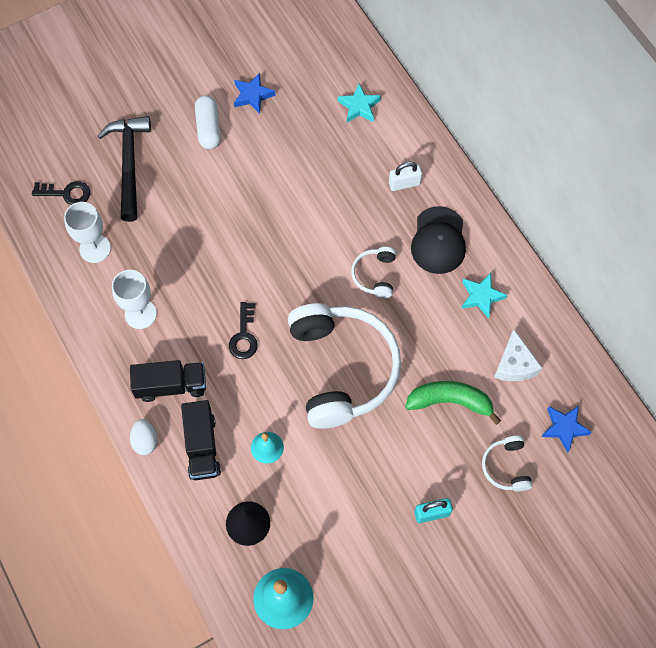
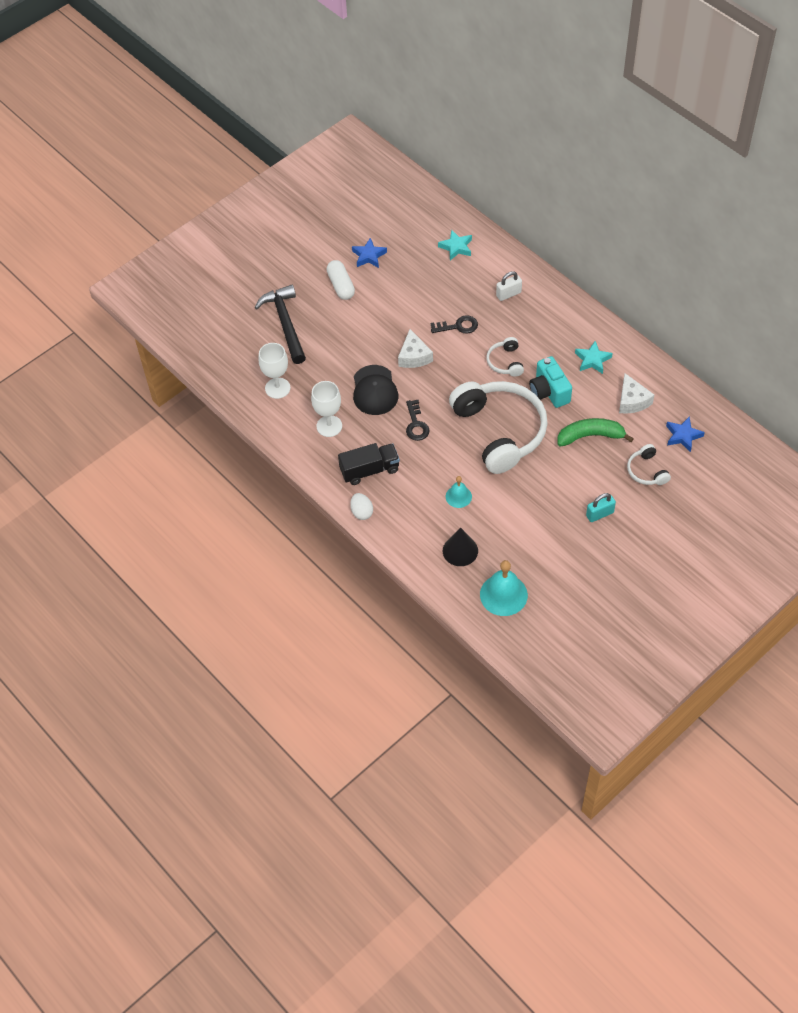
camera: 10 degrees left, 10 degrees down
black key [32,181,90,205] -> black key moved to [430,315,478,334]
black truck [181,400,221,480] -> none
black cap [411,206,466,274] -> black cap moved to [353,365,398,415]
none -> white cheese [398,329,433,368]
none -> turquoise camera [529,356,572,408]

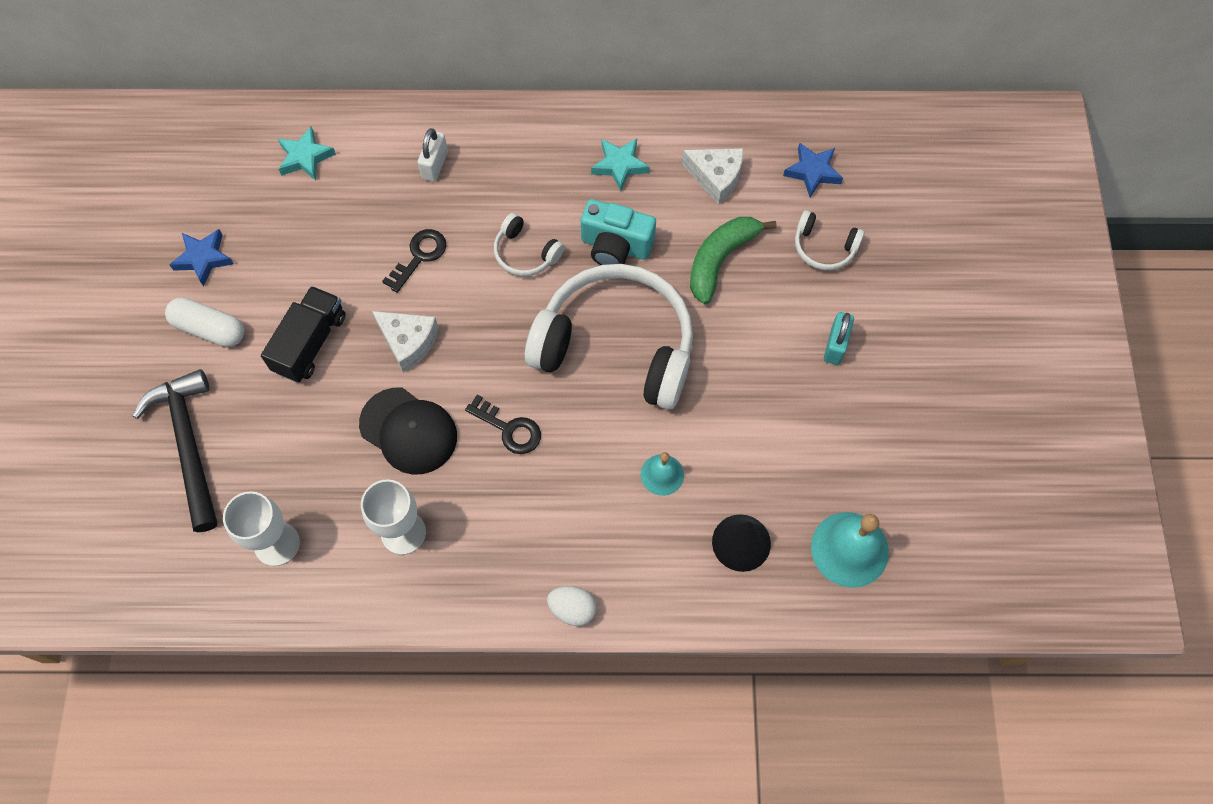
camera: 50 degrees left, 10 degrees up
black hammer [255,285,306,364] -> black hammer turned 45 degrees clockwise [133,369,218,532]
black truck [338,443,400,485] -> black truck moved to [261,286,346,382]

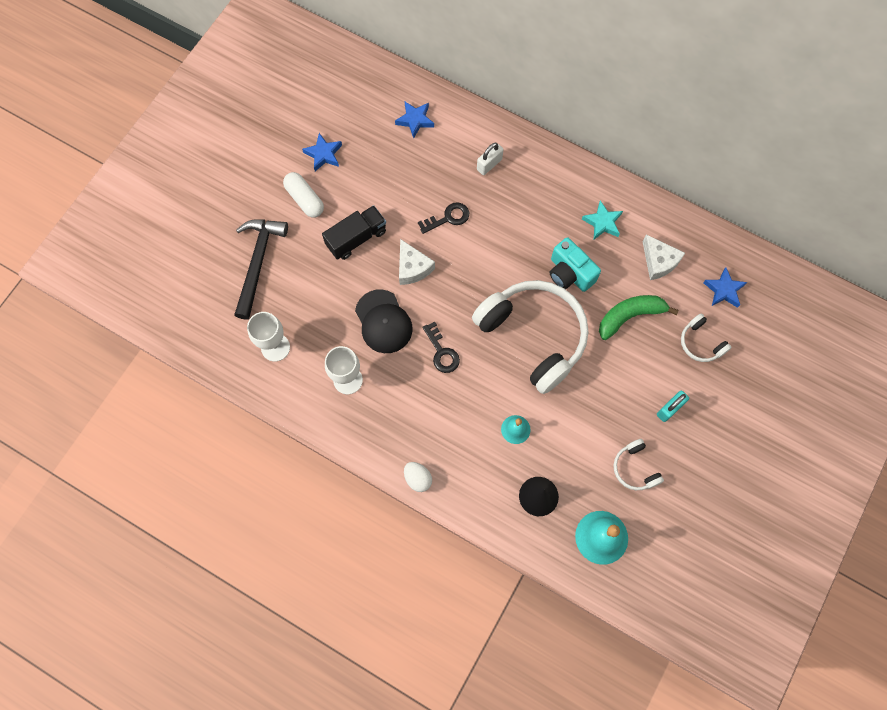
camera: 30 degrees right, 5 degrees up
turquoise star [278,126,336,181] -> blue star [395,102,434,139]
white headphones [494,213,564,276] -> white headphones moved to [613,439,664,490]

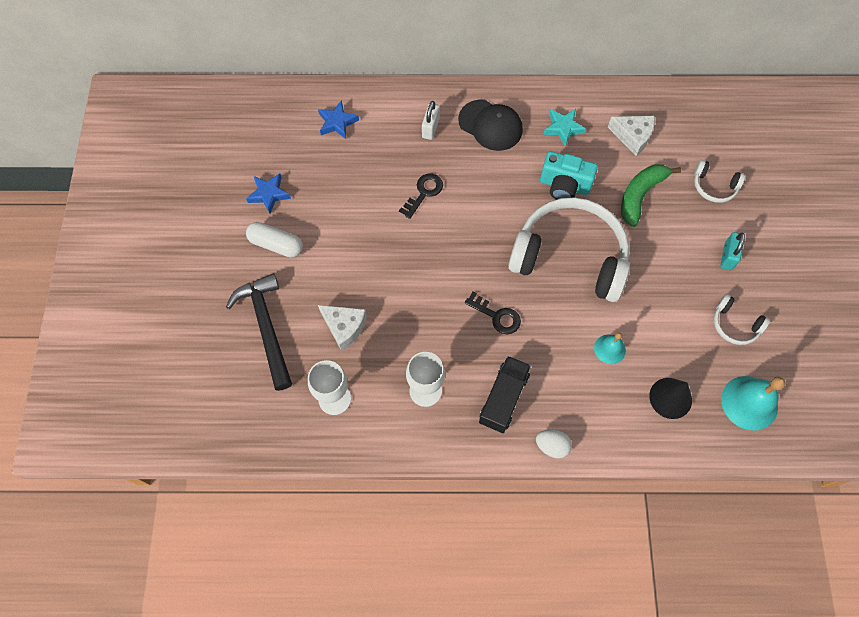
camera: 30 degrees left, 5 degrees down
black truck [322,205,386,260] -> black truck moved to [479,356,531,433]
black cap [355,289,412,353] -> black cap moved to [458,100,523,151]
white cheese [399,239,435,285] -> white cheese moved to [318,305,367,351]
blue star [703,268,747,308] -> none

